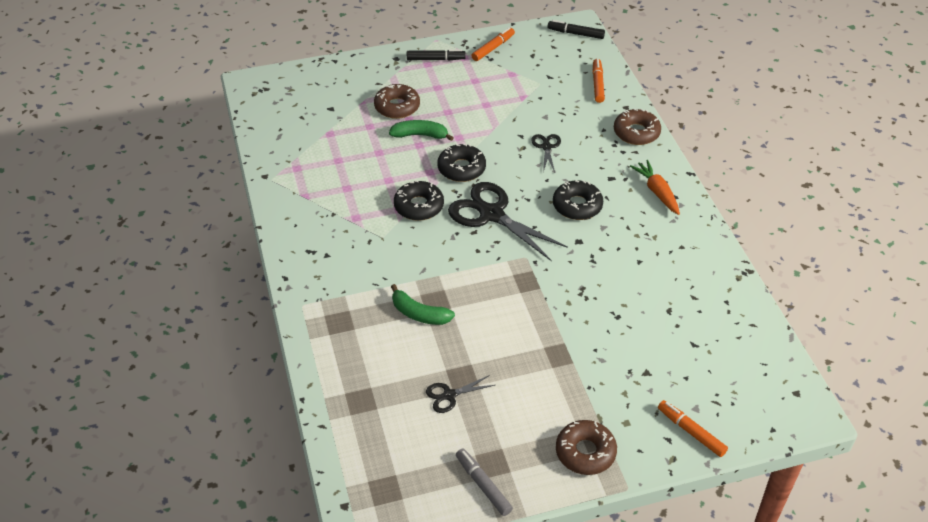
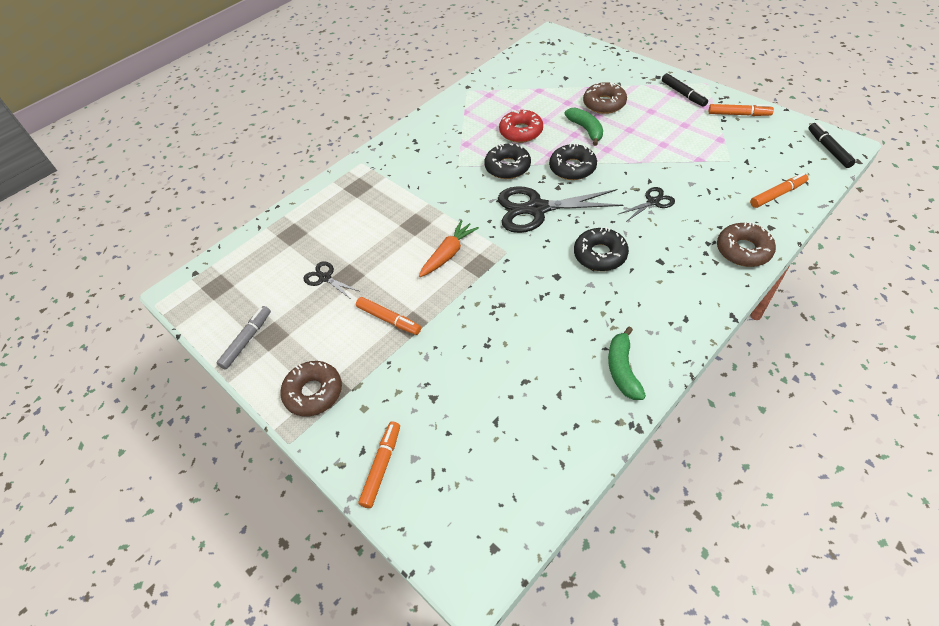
camera: 65 degrees right, 5 degrees up
green banana [391,284,455,325] -> green banana moved to [608,327,646,400]
black scissors [448,182,568,261] -> black scissors turned 105 degrees counterclockwise [498,186,623,233]
orange carrot [630,160,680,215] -> orange carrot moved to [419,220,479,277]
none -> orange marker [356,297,421,335]
none -> red donut [499,110,543,143]

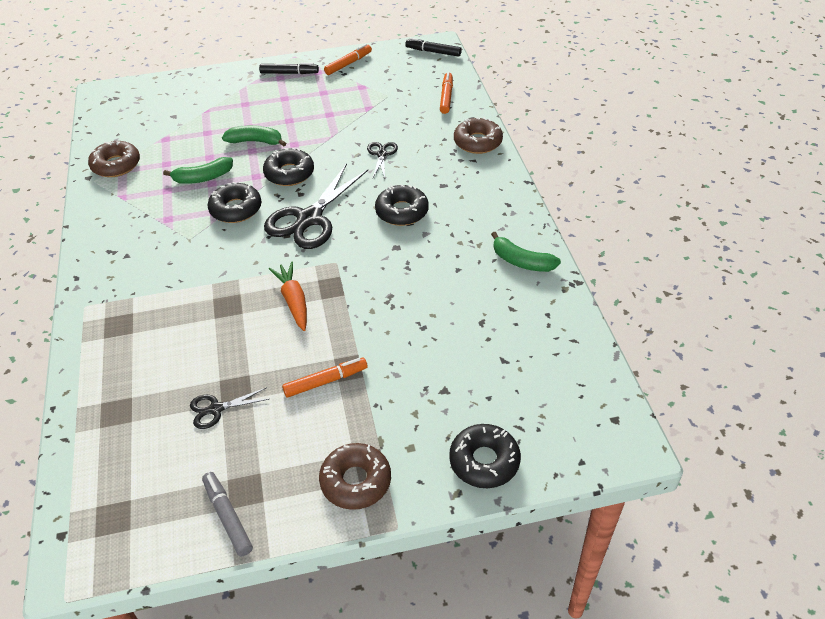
camera: 60 degrees left, 5 degrees down
orange marker [358,421,400,508] -> black donut [449,424,521,488]
red donut [499,110,543,143] -> green banana [163,157,233,184]
brown donut [583,82,627,114] -> brown donut moved to [88,141,140,177]

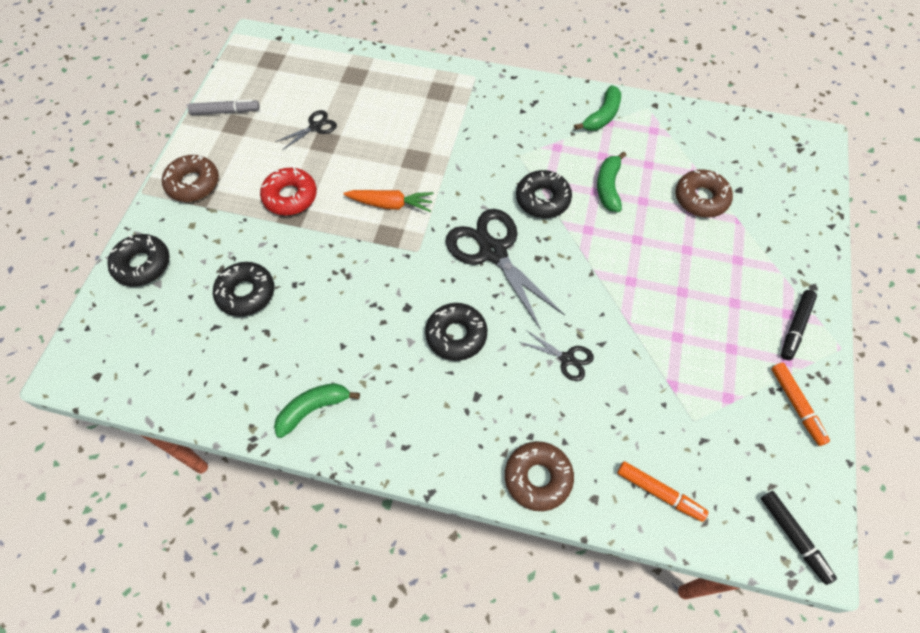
camera: 115 degrees right, 15 degrees up
brown donut [88,141,140,177] -> brown donut moved to [675,169,733,217]
black scissors [190,387,269,429] -> black scissors turned 45 degrees clockwise [275,110,337,150]
green banana [222,125,286,147] -> green banana moved to [574,85,621,131]
black donut [263,148,314,186] -> black donut moved to [213,262,274,317]
orange marker [282,357,368,398] -> red donut [260,168,317,215]
black marker [405,38,462,57] -> black marker turned 105 degrees clockwise [761,491,837,585]

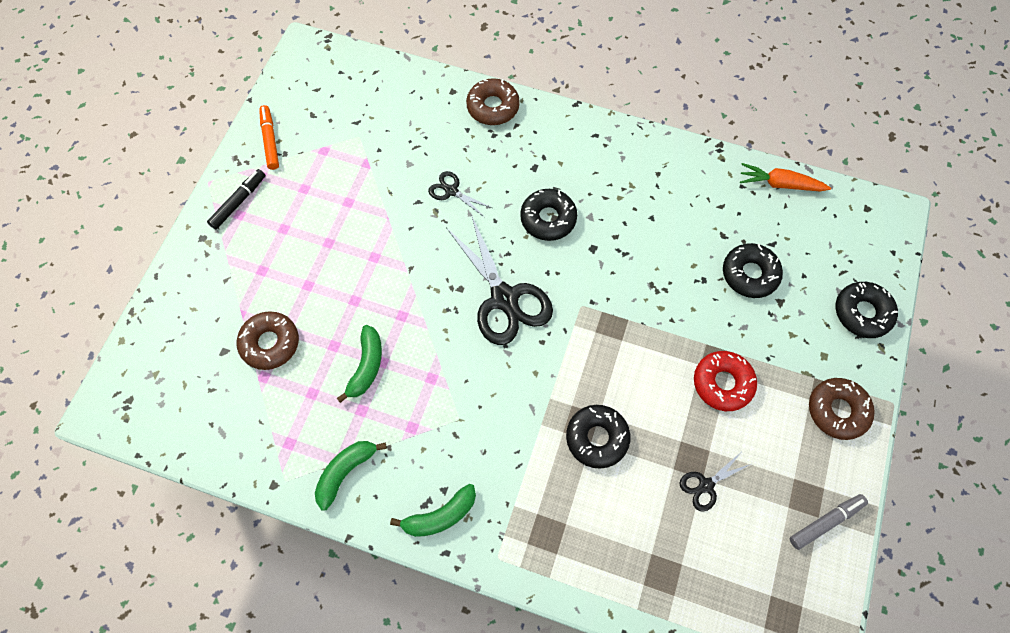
camera: 175 degrees left, 5 degrees up
grey marker [188,99,260,115] -> grey marker turned 150 degrees clockwise [790,494,868,550]
green banana [274,383,360,438] -> green banana moved to [390,484,476,537]
orange carrot [343,190,434,212] -> orange carrot moved to [740,163,831,191]
black donut [516,170,572,218] -> black donut moved to [566,405,631,469]
orange marker [617,461,708,522] -> none
black marker [761,491,837,585] -> none

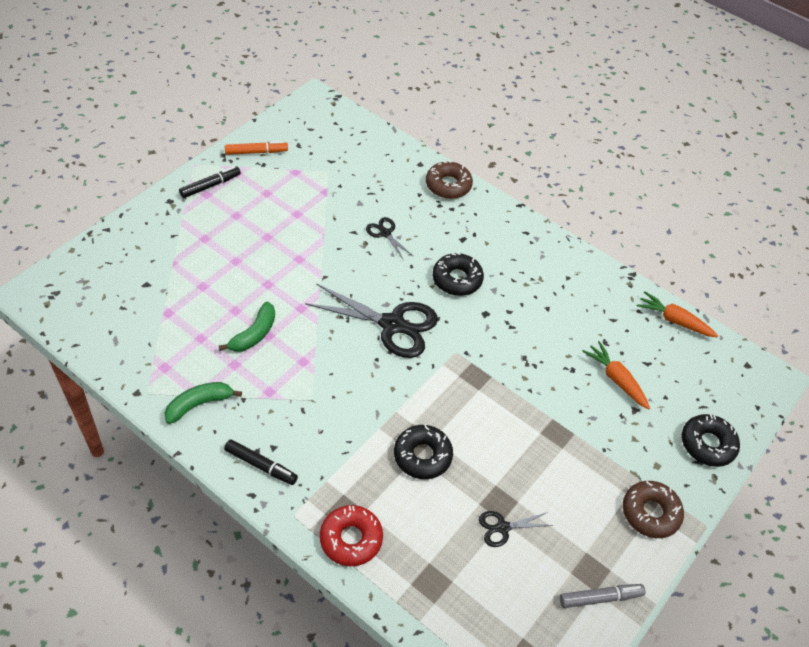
camera: 15 degrees right, 15 degrees down
brown donut [237,312,299,370] -> none
orange marker [259,105,279,170] -> orange marker turned 75 degrees clockwise [225,141,288,155]
green banana [390,484,476,537] -> black marker [224,439,298,485]
black scissors [446,214,553,345] -> black scissors turned 60 degrees counterclockwise [305,283,438,358]
red donut [694,351,757,411] -> red donut moved to [320,505,383,566]
black donut [723,243,783,298] -> orange carrot [582,341,650,410]

